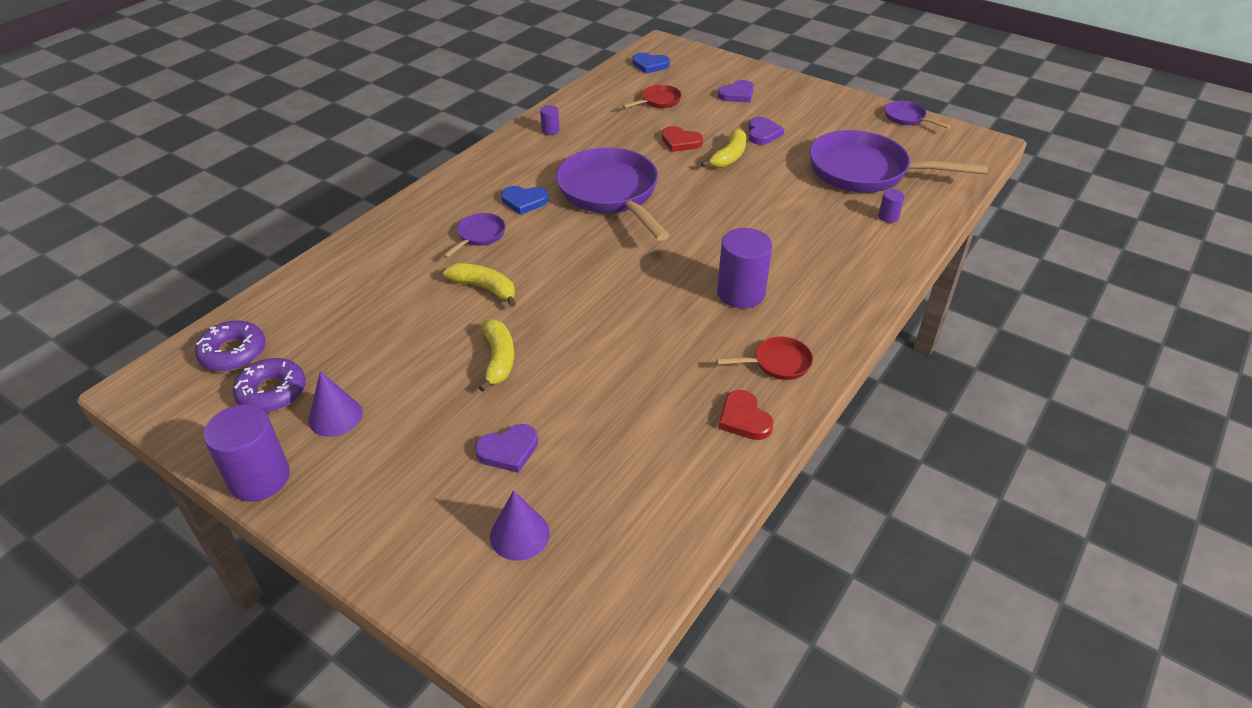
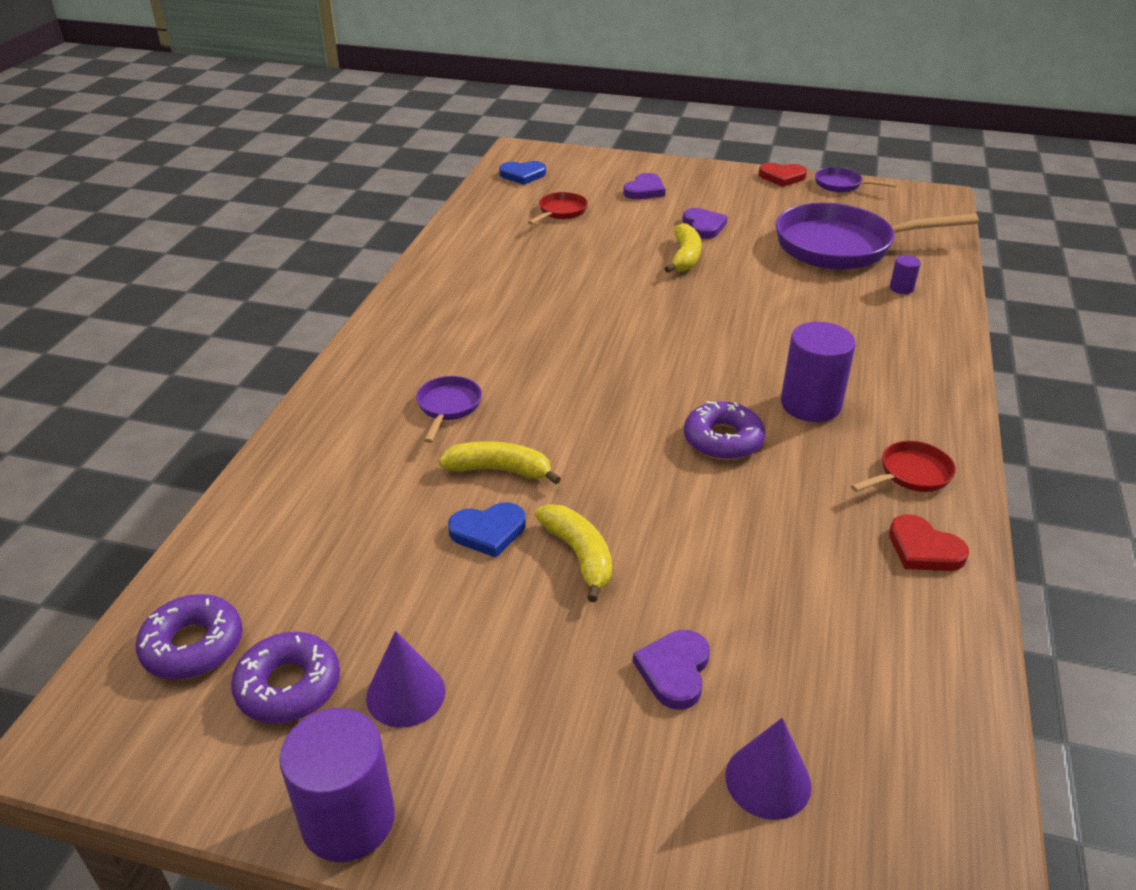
camera: 20 degrees left, 5 degrees down
purple heart [475,424,538,473] -> purple heart turned 150 degrees clockwise [633,630,710,710]
blue heart [501,186,549,215] -> blue heart moved to [448,502,526,558]
purple cylinder [540,105,560,135] -> none
purple pan [556,147,670,241] -> none
red heart [662,126,703,152] -> red heart moved to [759,163,807,187]
none -> purple donut [684,401,765,460]

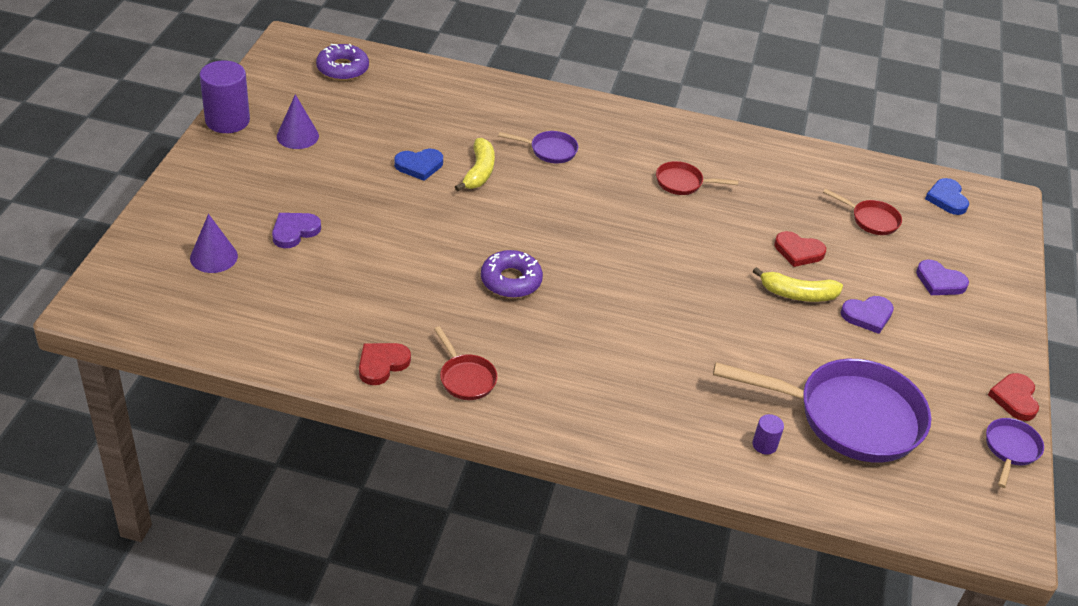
camera: 85 degrees right, 5 degrees up
purple donut [231,632,340,723] -> none
blue heart [448,502,526,558] -> blue heart turned 90 degrees counterclockwise [394,149,443,181]
yellow banana [535,504,612,602] -> none
purple heart [633,630,710,710] -> purple heart turned 60 degrees counterclockwise [272,213,321,248]
purple pan [776,203,979,270] -> purple pan turned 105 degrees clockwise [713,359,931,463]
purple cylinder [781,322,856,422] -> none
none -> red pan [656,161,738,195]
none -> red heart [774,231,826,267]

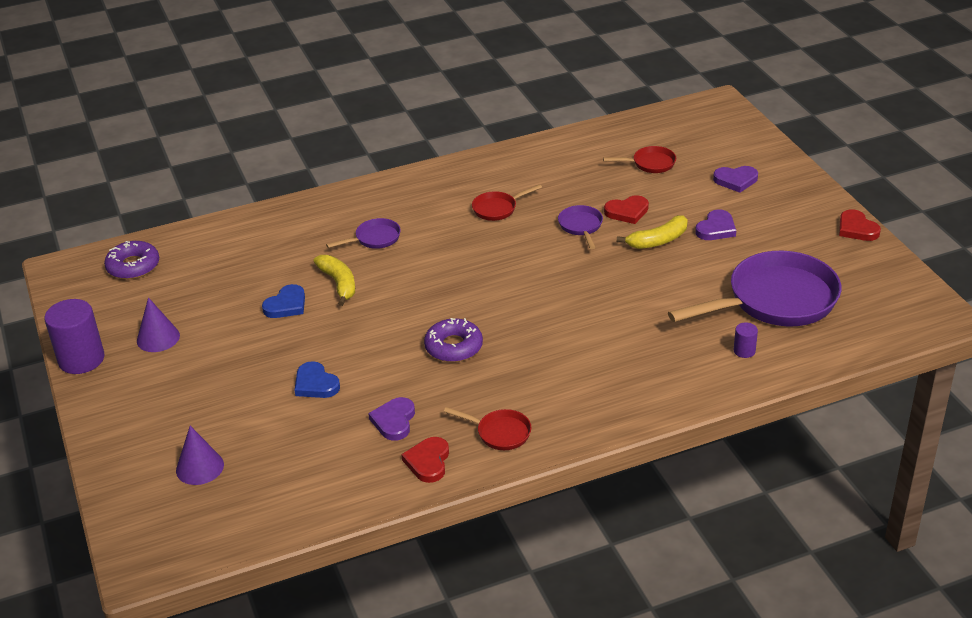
camera: 30 degrees left, 5 degrees down
purple heart [272,213,321,248] -> purple heart moved to [368,397,415,441]
blue heart [925,178,969,215] -> blue heart moved to [294,361,340,398]
purple pan [986,418,1044,488] -> purple pan moved to [558,205,603,249]

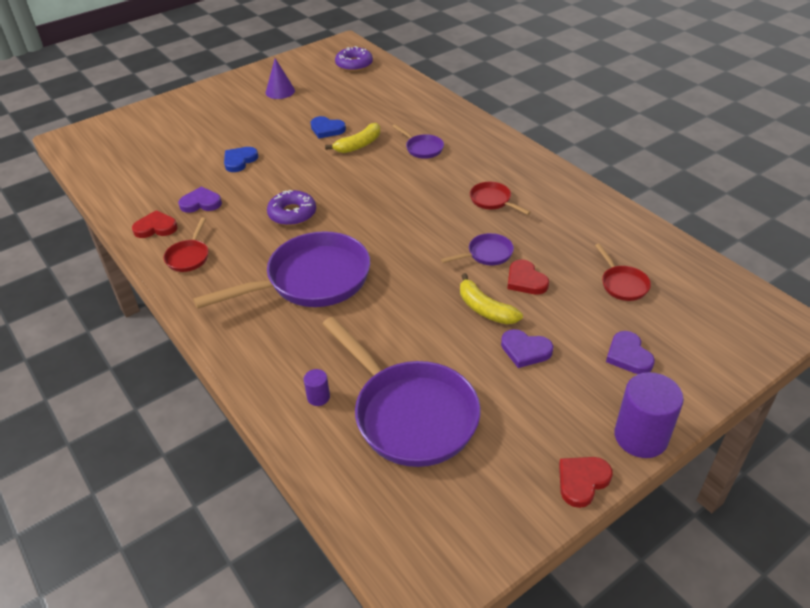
camera: 75 degrees right, 5 degrees up
purple cylinder [44,299,104,374] -> purple cylinder moved to [614,372,684,458]
purple cone [176,426,224,485] -> none
none -> purple pan [193,231,370,309]

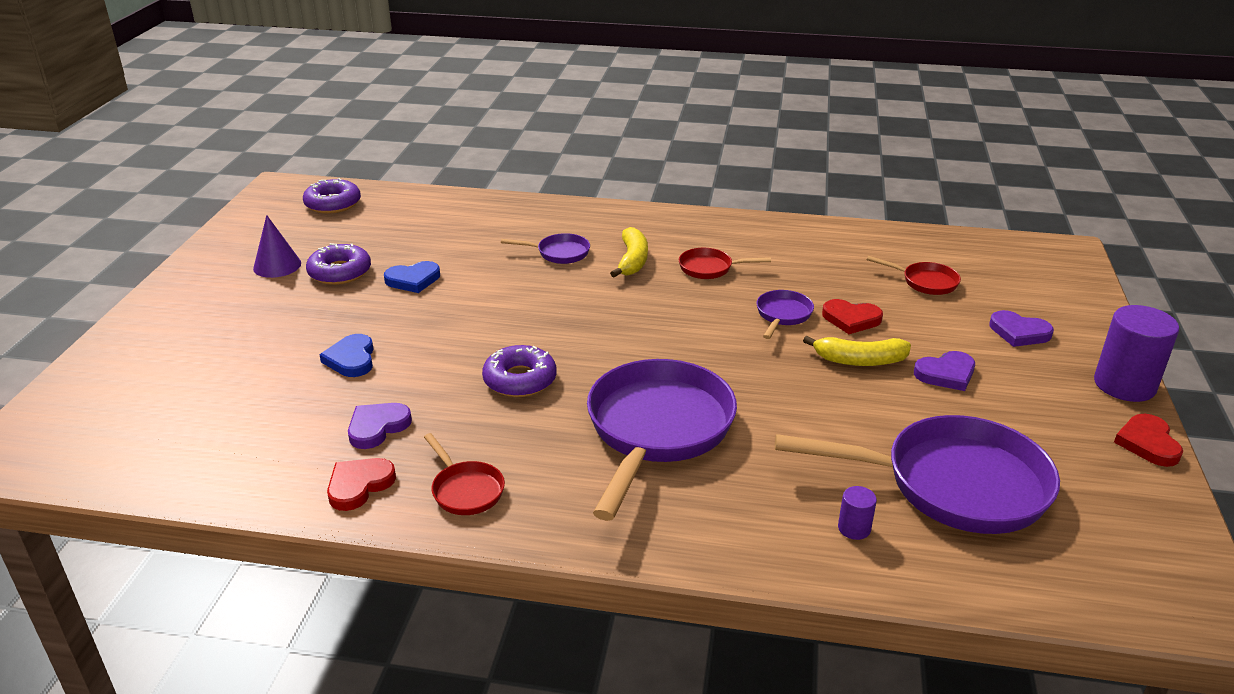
camera: 45 degrees left, 10 degrees down
yellow banana [325,123,380,153] -> yellow banana moved to [610,227,648,277]
none -> purple donut [306,243,371,285]

